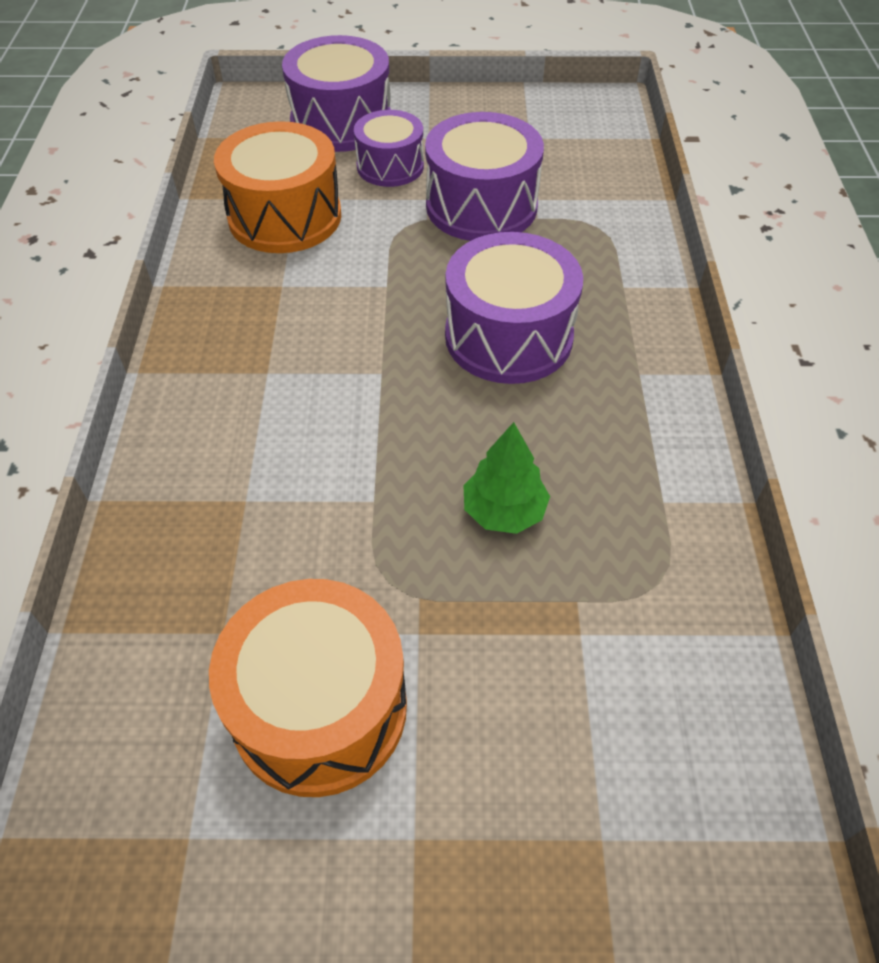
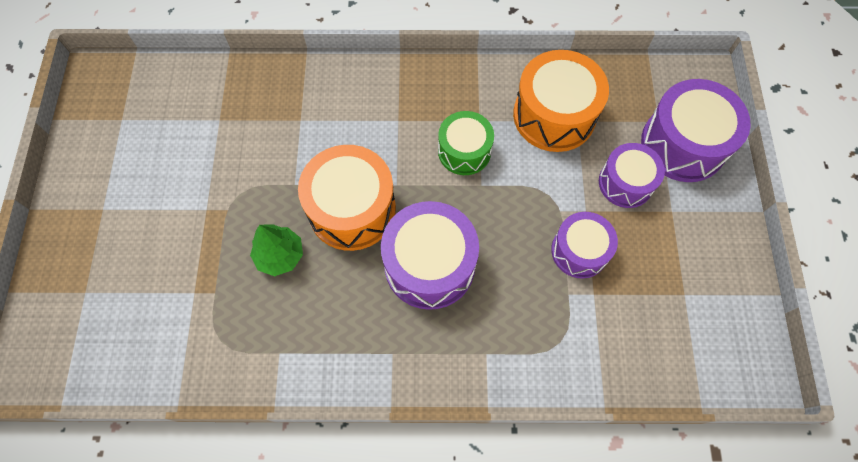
camera: 90 degrees right, 15 degrees up
orange drum [209,579,407,797] -> orange drum moved to [298,145,396,251]
purple drum [425,112,544,241] -> purple drum [551,212,618,279], size x0.63
none -> green drum [438,111,494,175]

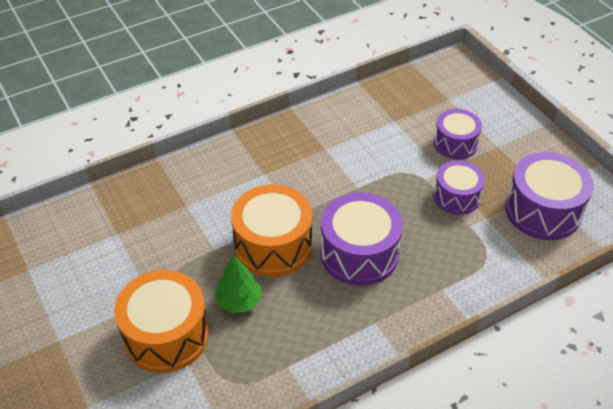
camera: 30 degrees left, 20 degrees down
green drum [438,111,494,175] -> none
orange drum [513,50,609,152] -> orange drum moved to [114,270,209,373]
purple drum [641,79,751,182] -> purple drum moved to [505,152,594,240]

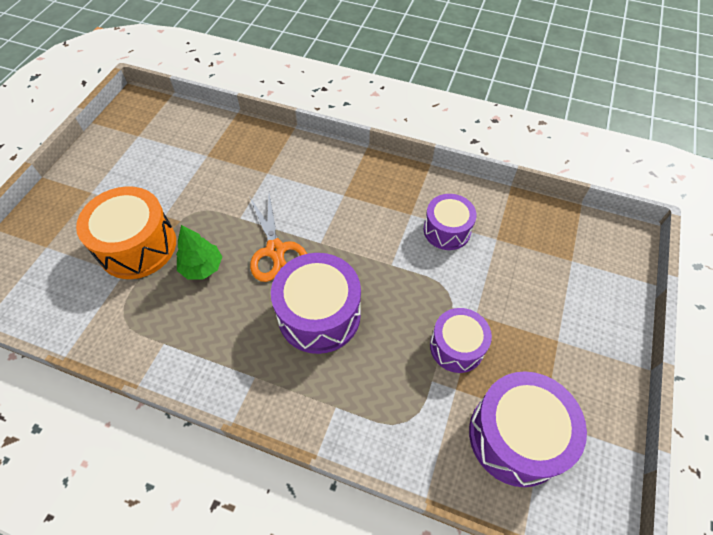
camera: 50 degrees right, 10 degrees up
orange drum [231,184,312,277] -> orange scissors [250,194,307,282]
purple drum [434,109,482,159] -> purple drum moved to [424,194,477,250]

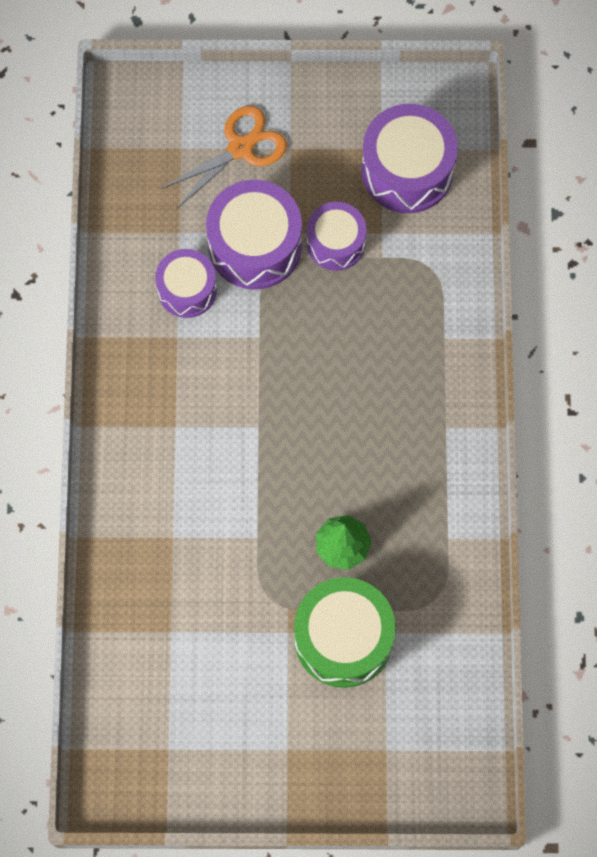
camera: 110 degrees left, 15 degrees up
orange drum [76,186,176,279] -> green drum [294,577,396,688]
orange scissors [250,194,307,282] -> orange scissors moved to [161,106,287,208]
purple drum [271,253,361,354] -> purple drum moved to [206,180,302,290]

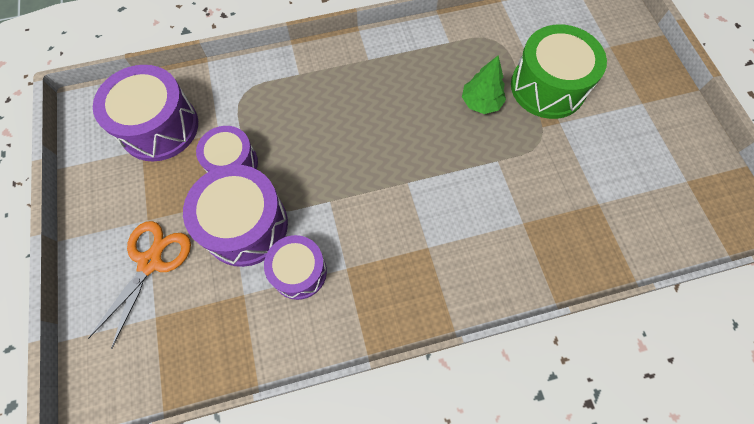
camera: 105 degrees left, 5 degrees down
orange scissors [161,106,287,208] -> orange scissors turned 75 degrees clockwise [88,221,191,349]

